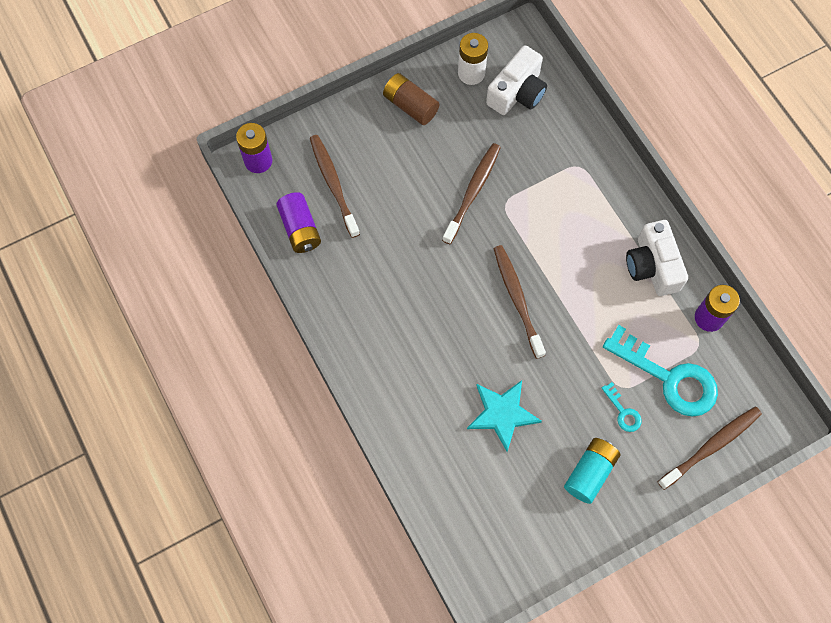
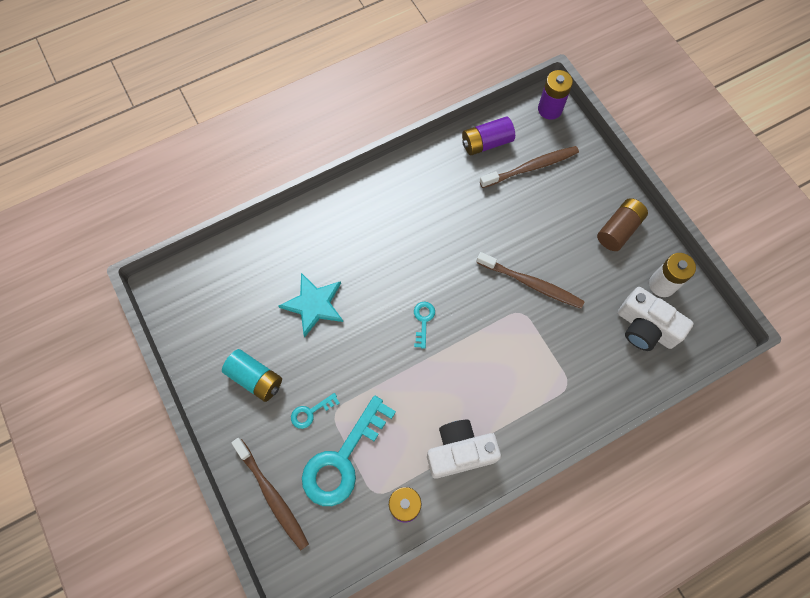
camera: 90 degrees right, 0 degrees up
brown toothbrush [493,245,546,359] -> turquoise key [414,302,435,349]

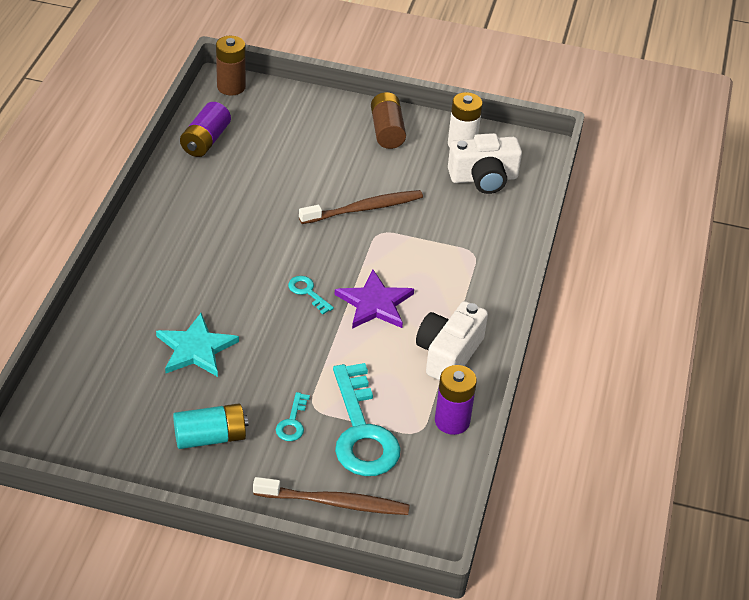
camera: 50 degrees left, 25 degrees down
brown toothbrush [480,146,579,188] -> none
purple battery [538,70,573,120] -> brown battery [216,36,246,95]
none -> purple star [335,270,414,329]

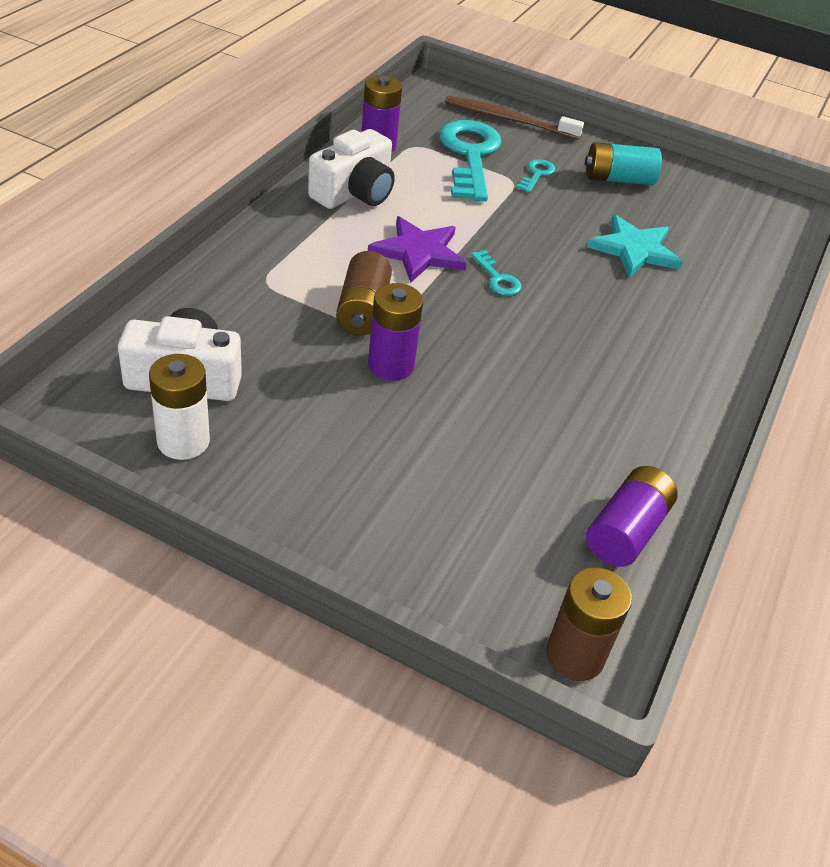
camera: 170 degrees left, 0 degrees up
brown toothbrush [299,190,423,224] -> purple battery [368,283,423,380]
brown battery [371,92,406,149] -> brown battery moved to [336,251,392,335]

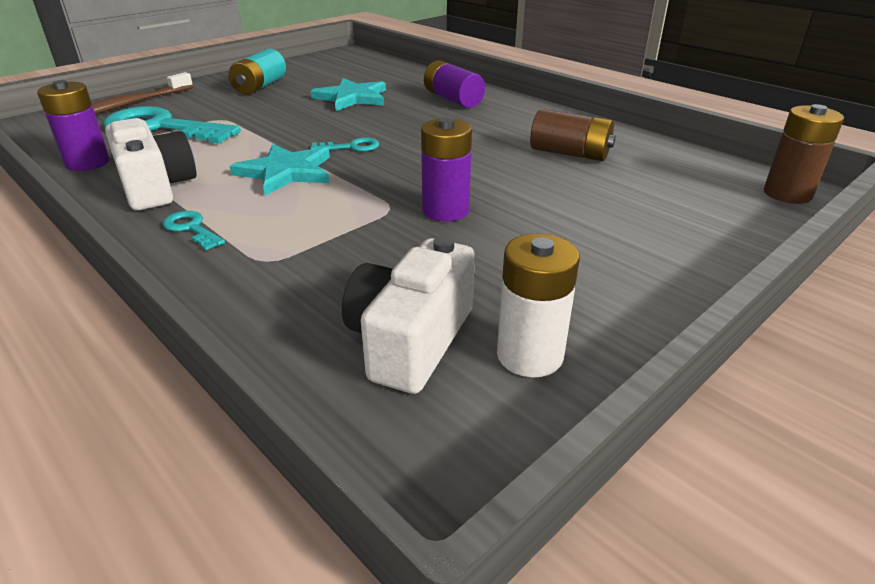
camera: 65 degrees left, 10 degrees down
brown battery [336,251,392,335] -> brown battery moved to [530,109,616,161]
purple star [368,216,467,283] -> turquoise star [230,144,330,196]
turquoise key [516,159,555,193] -> turquoise key moved to [163,211,225,250]
purple battery [586,466,678,567] -> purple battery moved to [424,60,485,108]

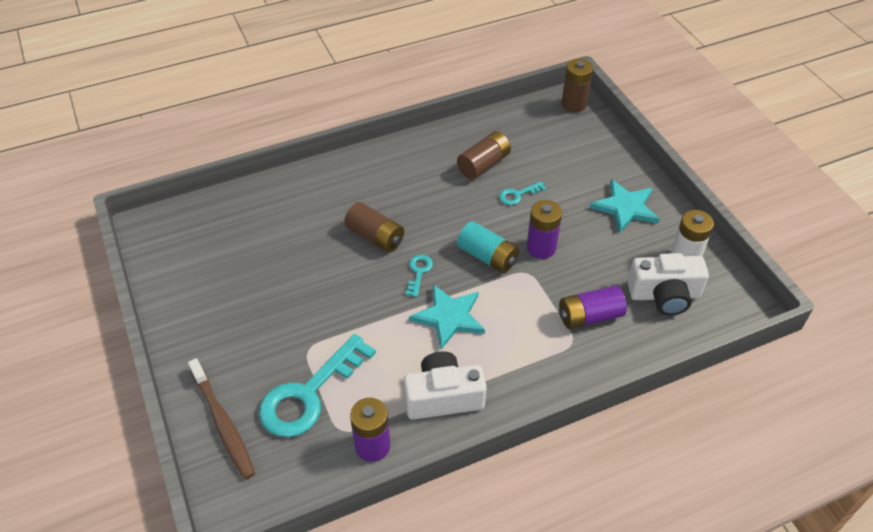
camera: 70 degrees left, 15 degrees up
turquoise key [163,211,225,250] -> turquoise key moved to [499,182,546,205]
turquoise battery [229,48,286,95] -> turquoise battery moved to [457,221,519,273]
turquoise star [311,78,386,111] -> turquoise star moved to [590,179,660,233]
white camera [342,236,475,394] -> white camera turned 45 degrees counterclockwise [627,253,709,316]
purple battery [424,60,485,108] -> purple battery moved to [559,285,627,329]
none -> brown battery [344,202,404,252]

